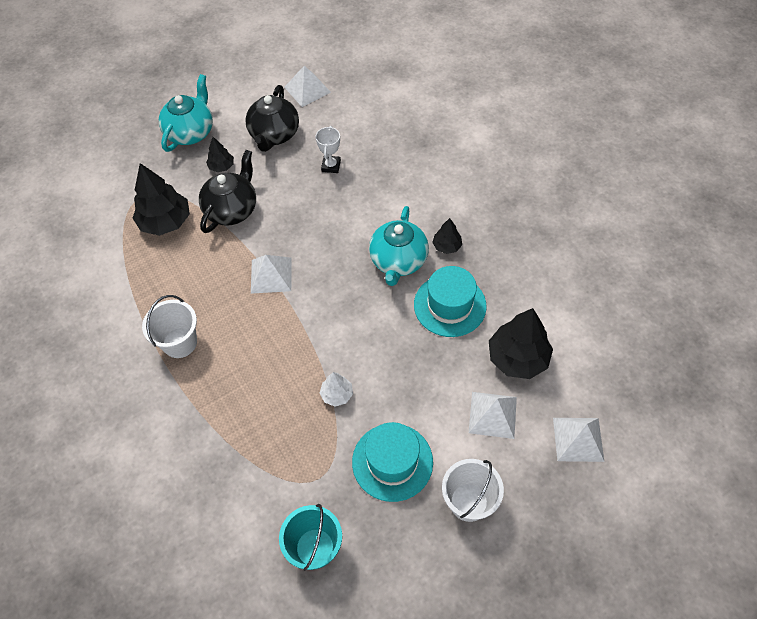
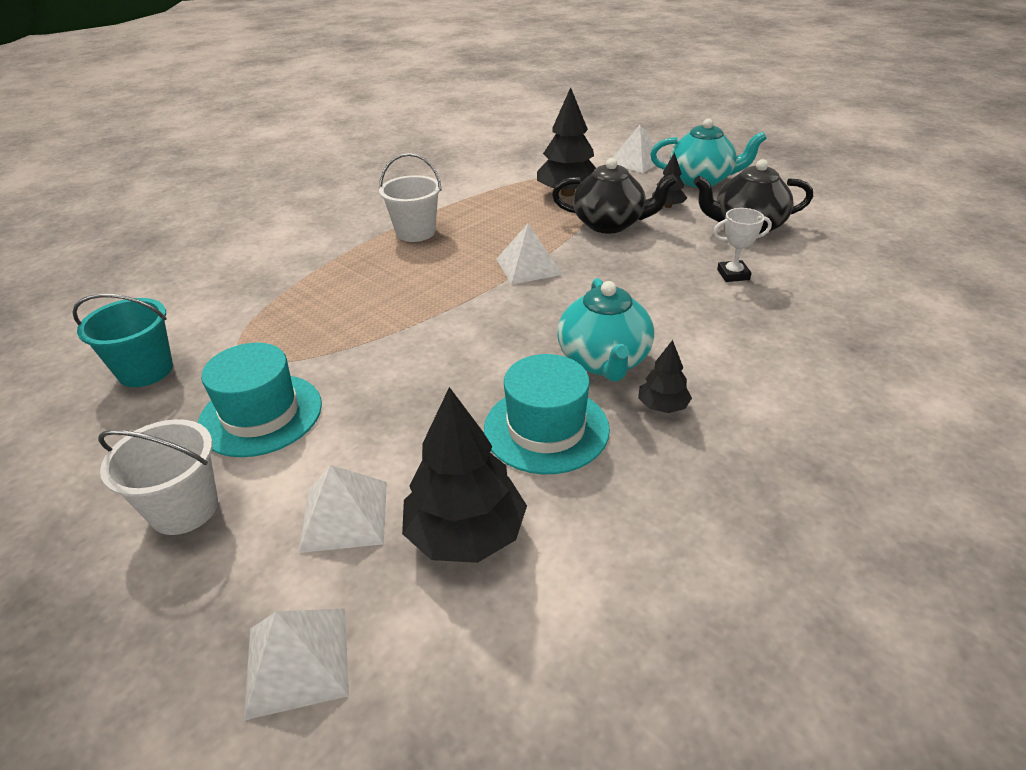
camera: 75 degrees right, 20 degrees down
white pyramid [284,66,331,107] -> white pyramid moved to [613,125,665,173]
white tree [320,372,353,407] -> none
turquoise teapot [369,206,429,286] -> turquoise teapot turned 90 degrees counterclockwise [557,278,655,382]

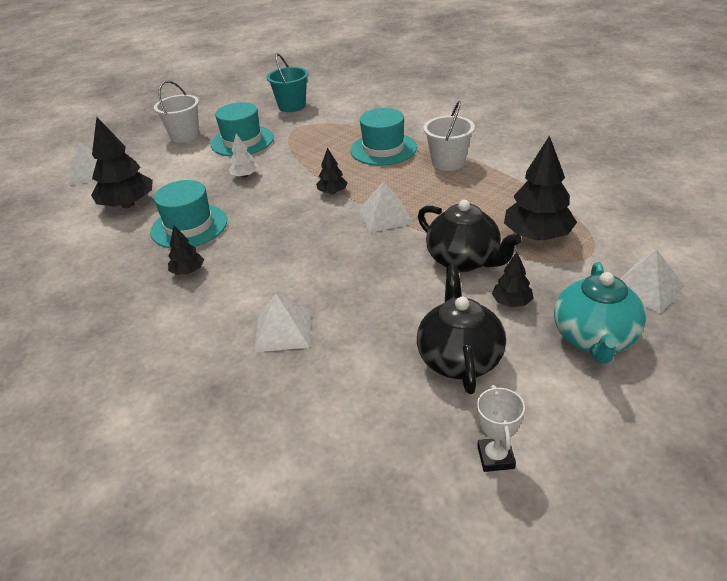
camera: 95 degrees right, 0 degrees up
white pyramid [298,465,387,553] -> white pyramid moved to [254,293,311,352]
black teapot [552,158,677,234] -> black teapot turned 60 degrees counterclockwise [418,200,522,272]
turquoise teapot [557,278,655,382] -> none
white trophy [713,208,772,282] -> white trophy moved to [477,385,525,472]
none -> white tree [229,134,258,178]
none -> black tree [316,148,348,194]
none -> turquoise hat [350,108,417,166]

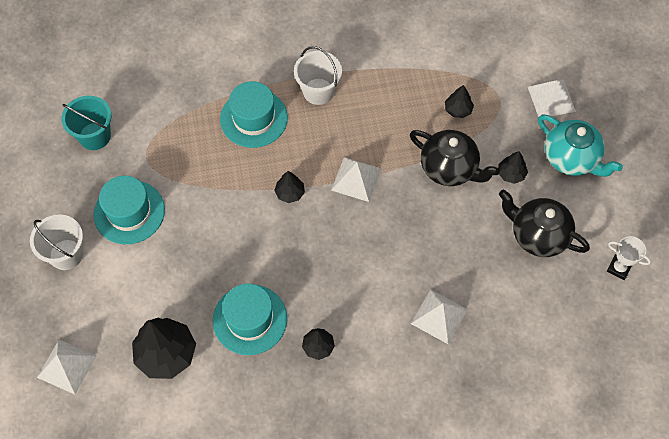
camera: 60 degrees left, 25 degrees up
white tree [229,134,258,178] -> none
black teapot [418,200,522,272] -> black teapot turned 45 degrees clockwise [410,130,500,186]
black tree [504,135,577,240] -> black tree [445,85,474,118], size x0.52

